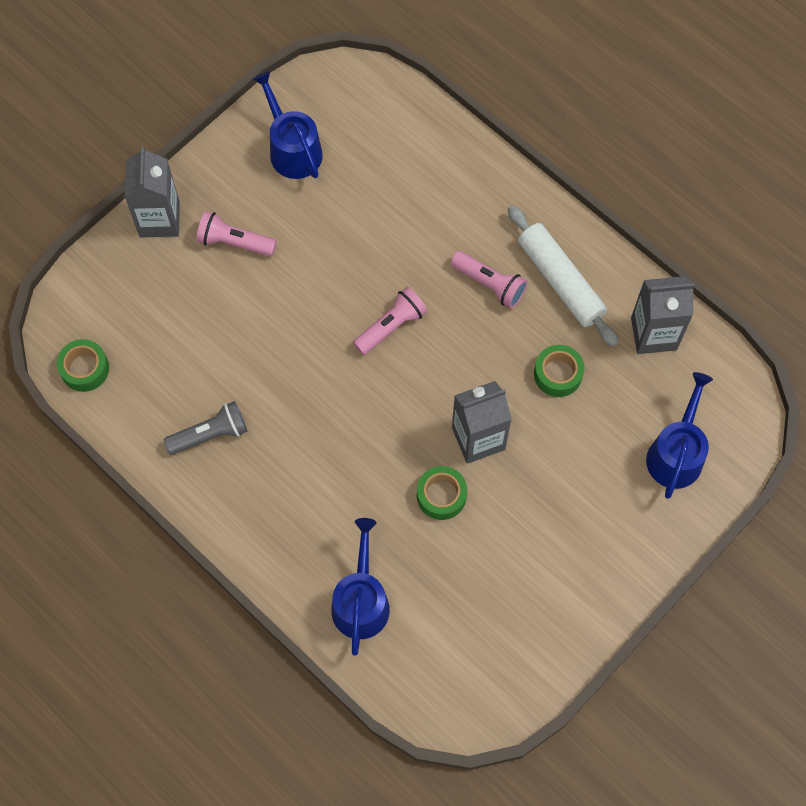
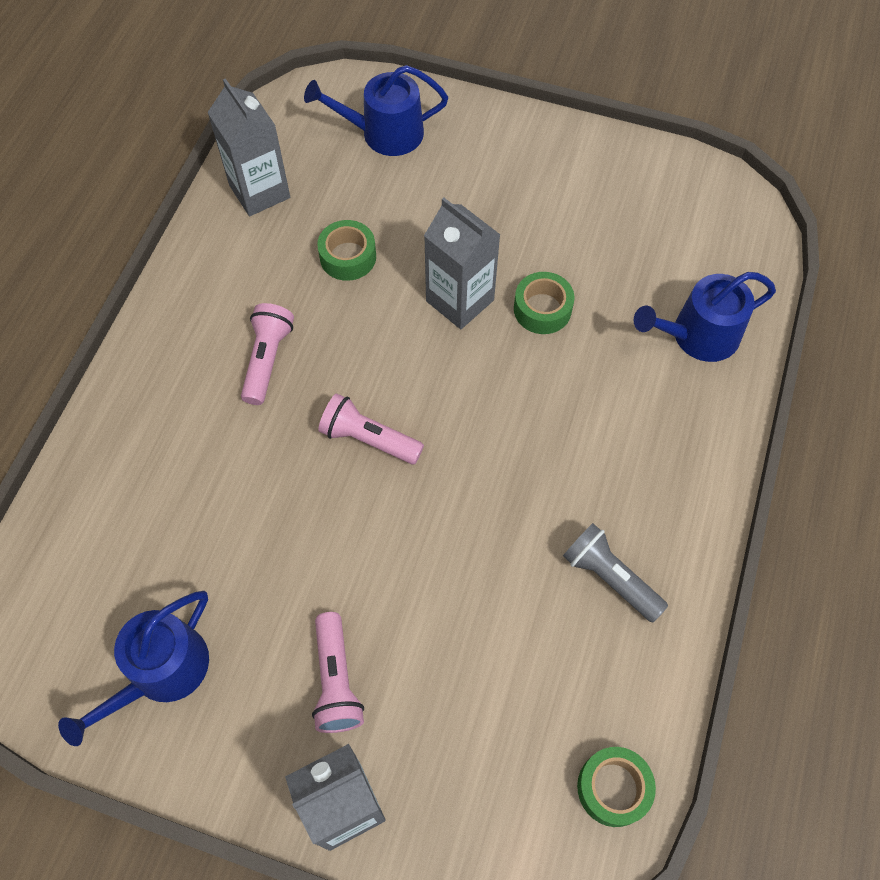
camera: 115 degrees left, 5 degrees down
white rolling pin [508,205,618,346] -> none

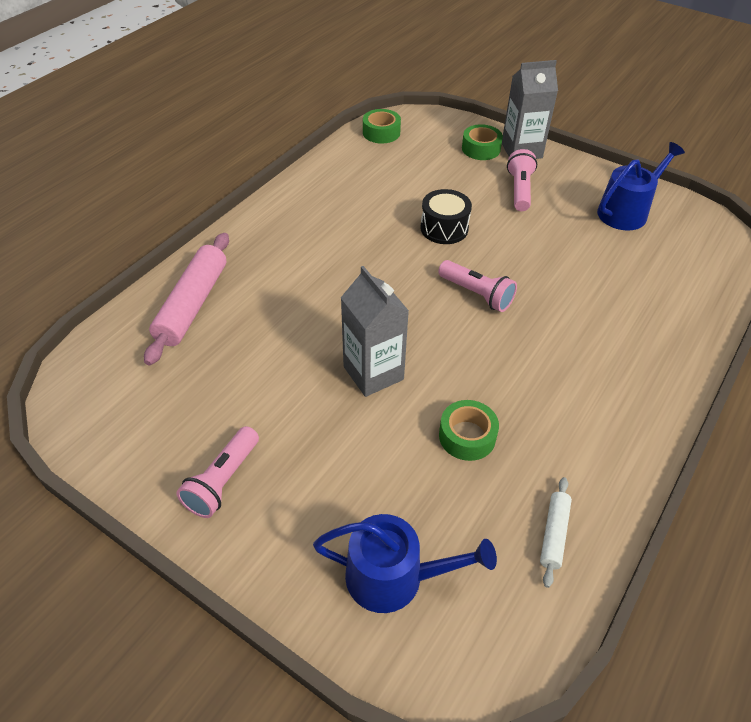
camera: 165 degrees left, 15 degrees down
grey carton [207,78,290,216] -> white rolling pin [540,477,572,588]
pink flashlight [241,303,294,405] -> pink flashlight moved to [176,426,259,518]
green tape [514,272,575,334] -> green tape moved to [462,124,503,160]
grey flashlight [563,523,668,622] -> none
blue watering can [634,272,776,362] -> pink rolling pin [144,233,229,365]
none -> black drum [420,189,472,244]

